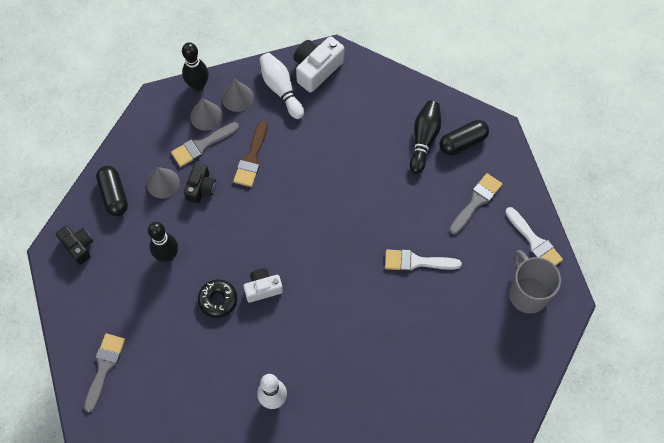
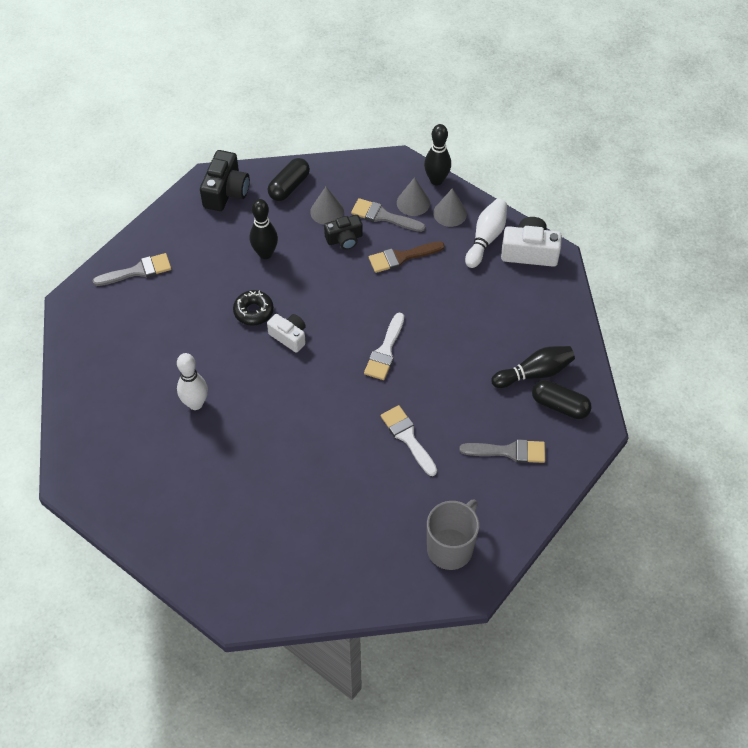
camera: 55 degrees right, 10 degrees down
black camera [56,226,93,265] -> black camera [200,150,250,211], size x1.53
white brush [505,207,563,266] -> white brush moved to [364,313,404,380]

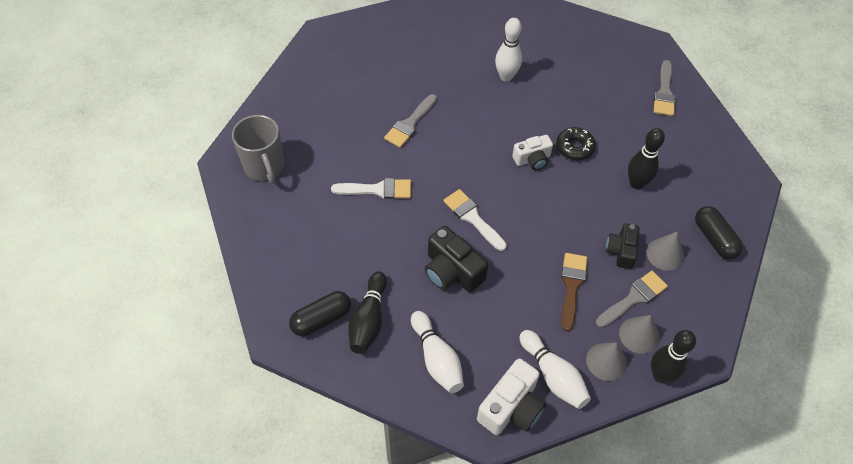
camera: 120 degrees right, 0 degrees up
black camera [200,150,250,211] -> black camera moved to [425,226,488,292]
grey brush [459,439,545,463] -> grey brush moved to [384,94,437,148]
none -> white bowling pin [411,311,464,393]

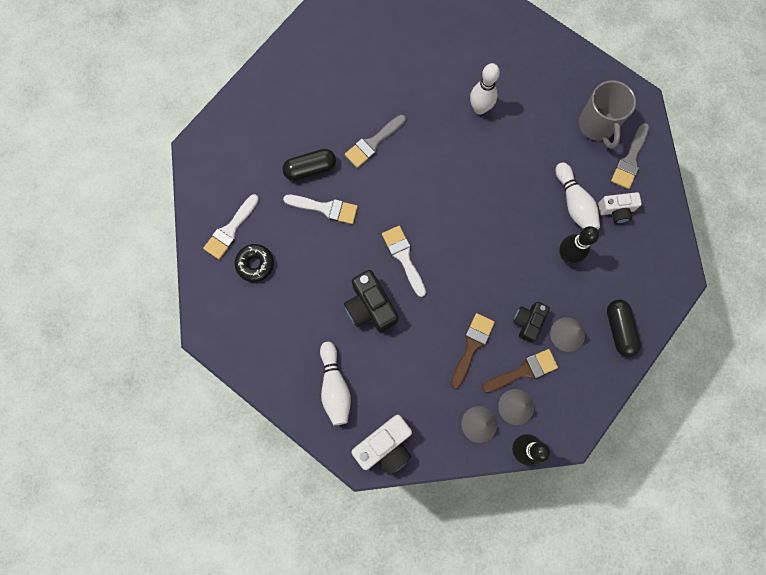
camera: 15 degrees right, 20 degrees up
grey mug [232,115,284,184] -> grey mug moved to [579,80,636,149]
black capsule [289,291,351,336] -> black capsule moved to [282,149,336,181]
black bowling pin [348,271,387,354] -> none
white camera [512,135,553,170] -> white camera moved to [598,192,642,224]
white bowling pin [519,330,591,409] -> white bowling pin moved to [555,162,600,230]
black donut [556,127,596,161] -> black donut moved to [235,244,274,282]
grey brush [596,271,668,328] -> brown brush [482,349,558,392]
none -> white brush [203,194,259,259]

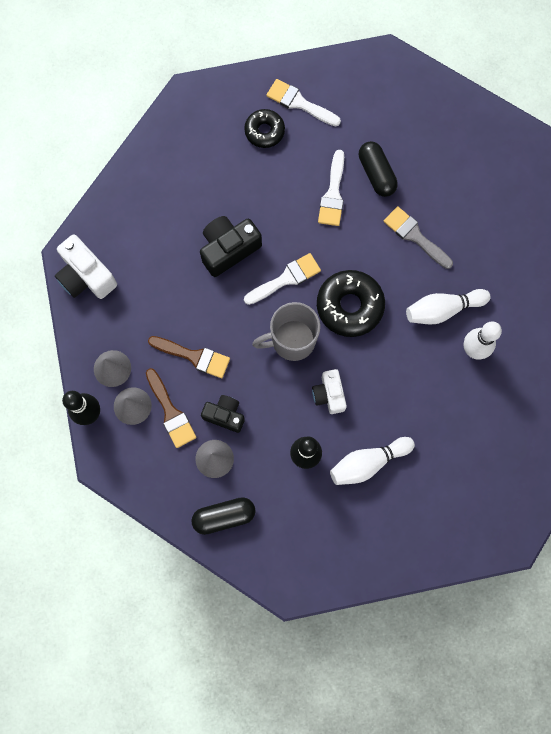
camera: 85 degrees right, 0 degrees up
white bowling pin [320,342,351,425] -> white bowling pin moved to [406,289,491,325]
grey mug [579,80,636,149] -> grey mug moved to [252,302,320,361]
white camera [598,192,642,224] -> white camera moved to [312,369,347,414]
grey brush [611,123,649,189] -> none
none -> black donut [317,270,385,337]

